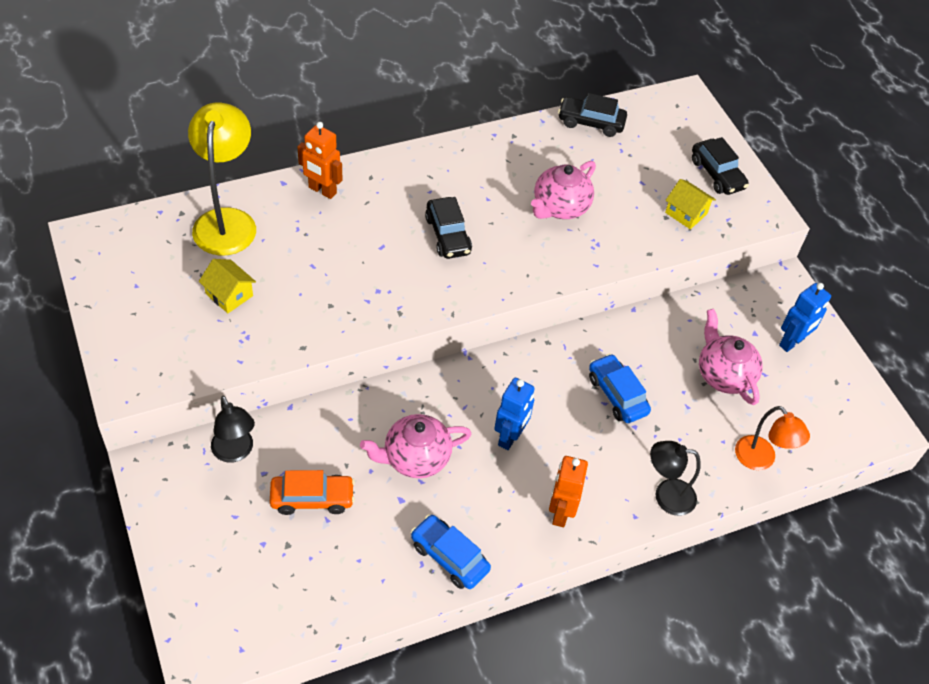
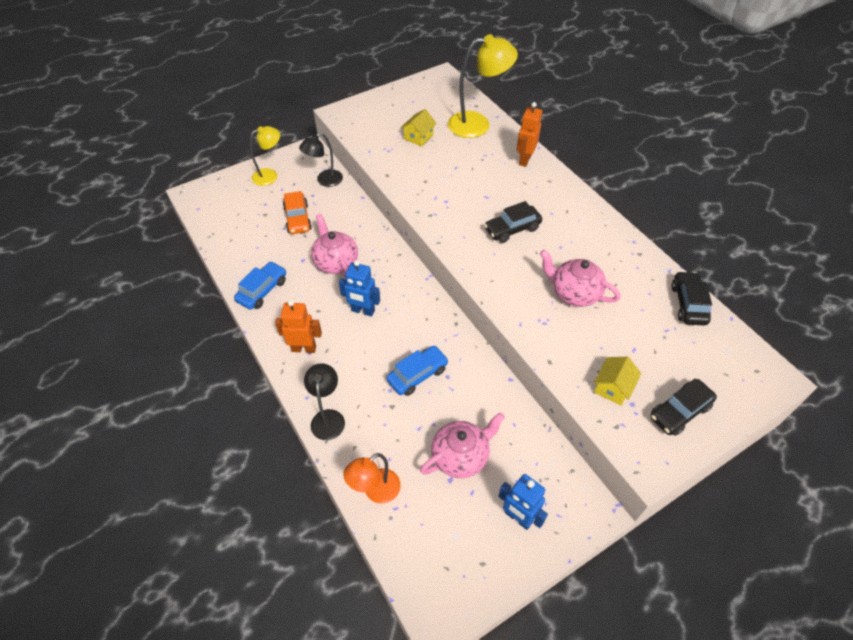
camera: 85 degrees right, 0 degrees up
none -> yellow lamp [250,126,280,186]

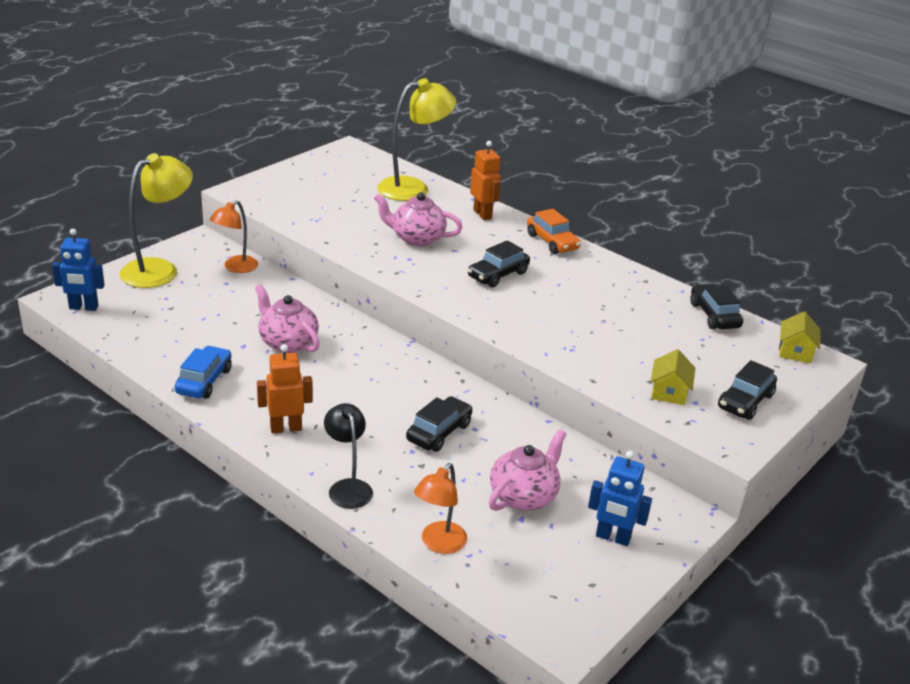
camera: 20 degrees left, 20 degrees down
yellow lamp [250,126,280,186] -> yellow lamp [119,153,193,288], size x1.64
orange car [283,191,312,234] -> orange car moved to [527,208,581,254]
black lamp [299,133,343,187] -> orange lamp [210,200,258,273]
blue robot [339,260,380,317] -> blue robot moved to [52,229,105,311]
blue car [387,346,449,396] -> black car [406,396,473,452]
yellow house [401,109,437,147] -> yellow house moved to [779,311,820,363]
orange robot [517,102,542,167] -> orange robot turned 150 degrees clockwise [470,141,501,220]
pink teapot [540,250,620,307] -> pink teapot moved to [374,192,463,246]

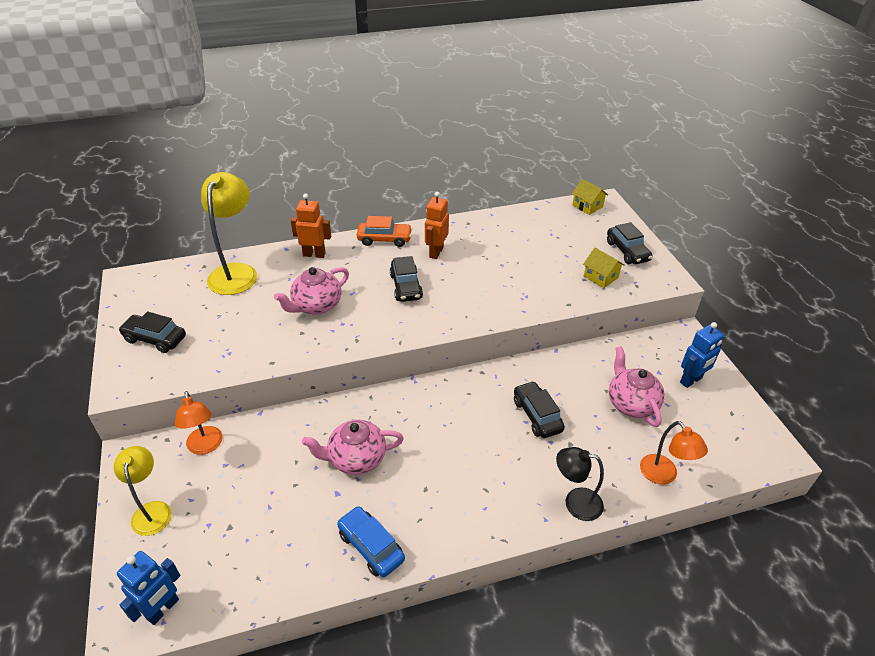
camera: 55 degrees left, 10 degrees up
yellow lamp [119,153,193,288] -> yellow lamp [114,446,172,536], size x0.61
orange robot [257,344,313,434] -> orange robot moved to [425,192,449,259]
black car [690,284,743,329] -> black car moved to [118,311,186,353]

